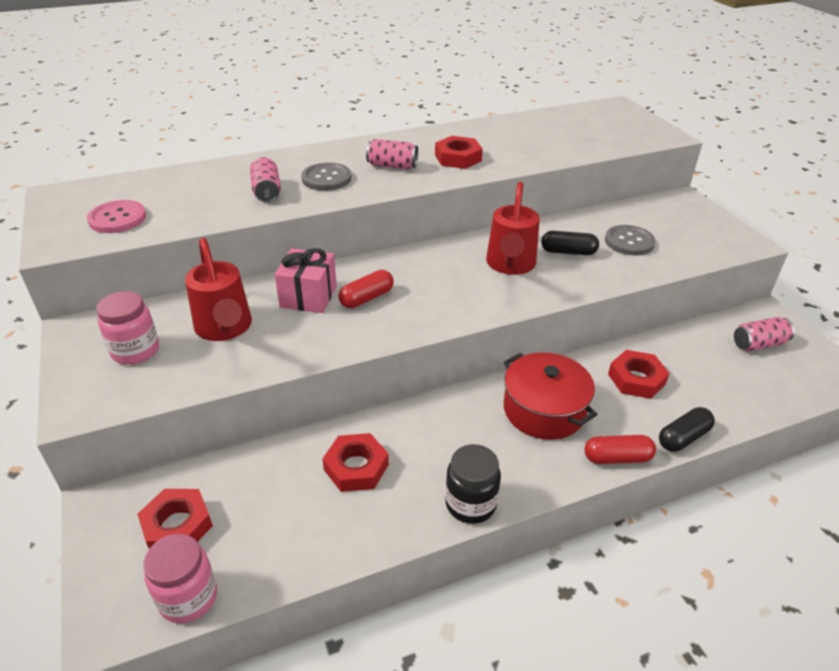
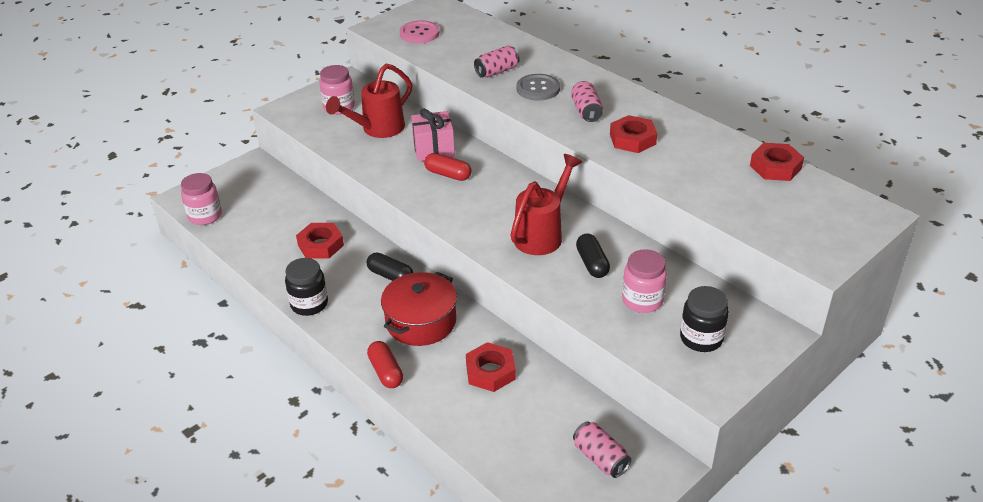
camera: 70 degrees right, 0 degrees up
red nut [137,489,213,549] -> red nut moved to [750,143,804,181]
red watering can [486,182,540,275] -> red watering can turned 135 degrees clockwise [511,154,582,255]
grey button [605,225,656,255] -> pink jar [622,249,667,313]
black capsule [659,407,715,452] -> black capsule moved to [367,253,413,281]
none -> black jar [680,286,729,352]

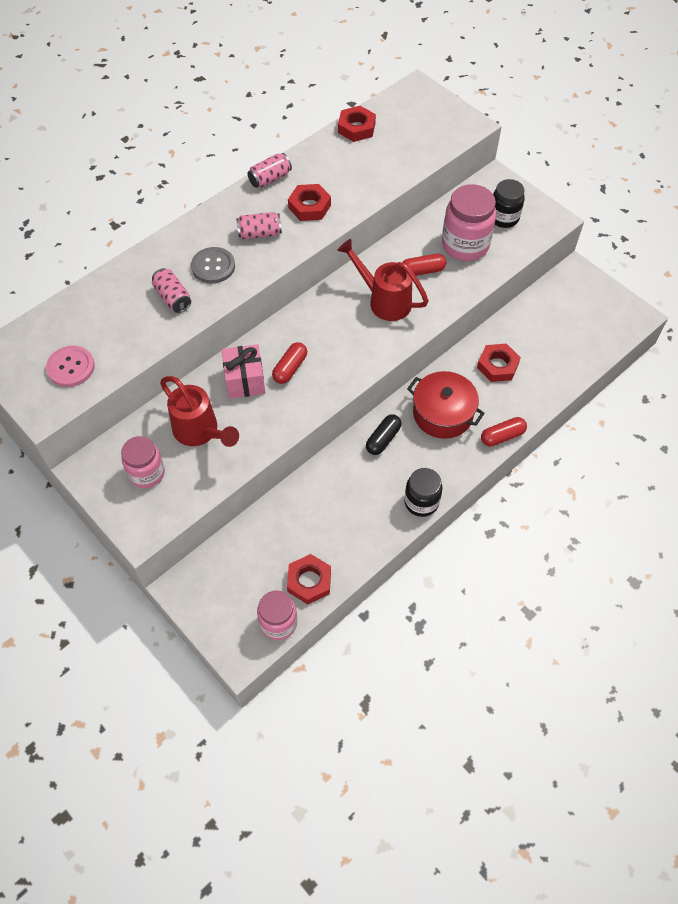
camera: 90 degrees left, 20 degrees up
red nut [296,223,344,259] -> red nut moved to [287,554,331,604]
pink can [573,421,631,478] -> pink can moved to [248,153,292,188]
black capsule [576,233,610,278] -> red capsule [402,254,446,276]
pink jar [622,249,667,313] -> pink jar [442,184,496,261], size x1.54

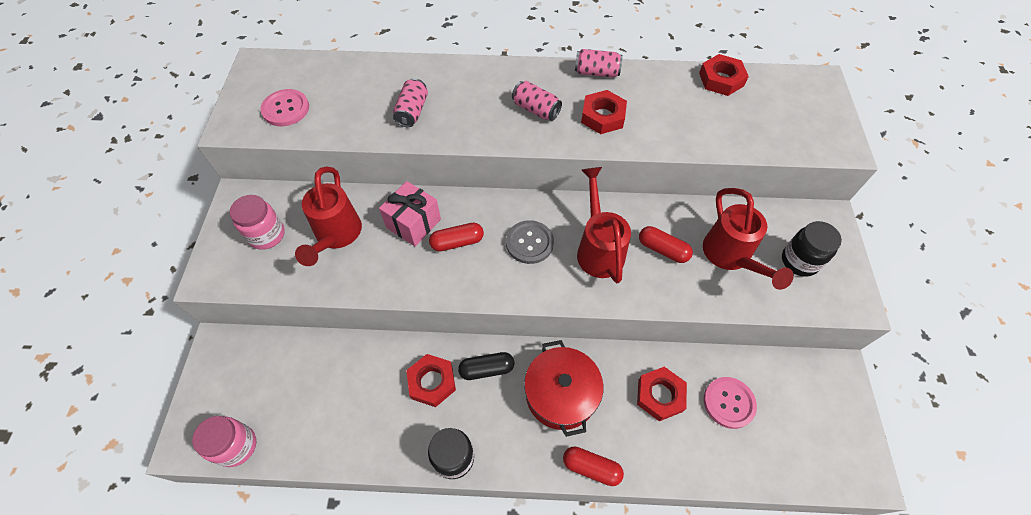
camera: 45 degrees right, 0 degrees up
grey button [191,247,235,283] -> grey button moved to [506,220,554,264]
red nut [287,554,331,604] -> red nut moved to [406,354,456,407]
pink jar [442,184,496,261] -> red watering can [703,188,794,290]
none -> pink button [704,377,757,429]

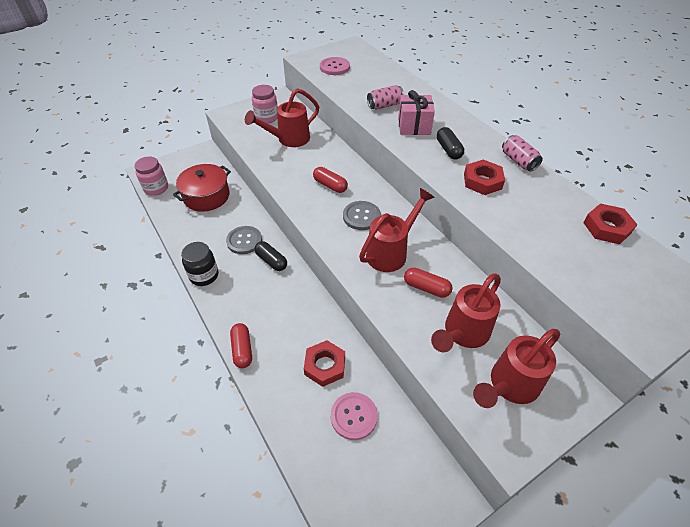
camera: 55 degrees right, 10 degrees down
pink gift [379,181,441,246] -> pink gift moved to [398,90,435,135]
red nut [406,354,456,407] -> grey button [226,226,262,254]
pink can [512,81,562,121] -> black capsule [437,127,464,160]
red pot [524,340,603,437] -> red pot moved to [173,164,231,212]
red capsule [639,226,693,263] -> red capsule turned 60 degrees counterclockwise [404,268,453,298]
black jar [782,221,842,277] -> red watering can [473,329,560,408]

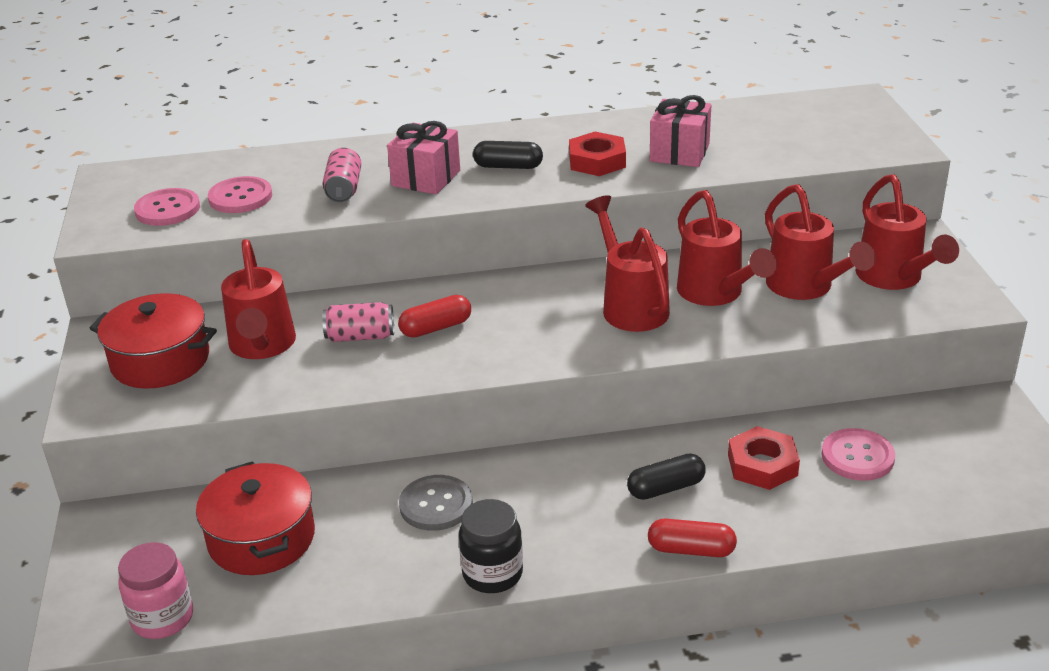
camera: 65 degrees left, 15 degrees down
pink jar [252,85,278,123] -> red pot [90,293,217,389]
black capsule [254,241,287,271] -> black capsule moved to [627,453,706,500]
grey button [343,201,381,230] -> none
red capsule [404,268,453,298] -> red watering can [677,190,777,306]
pink can [502,135,543,171] -> pink can moved to [322,302,394,342]
red nut [583,203,638,244] -> none
none -> pink button [208,176,272,213]
none -> pink gift [650,95,711,167]

